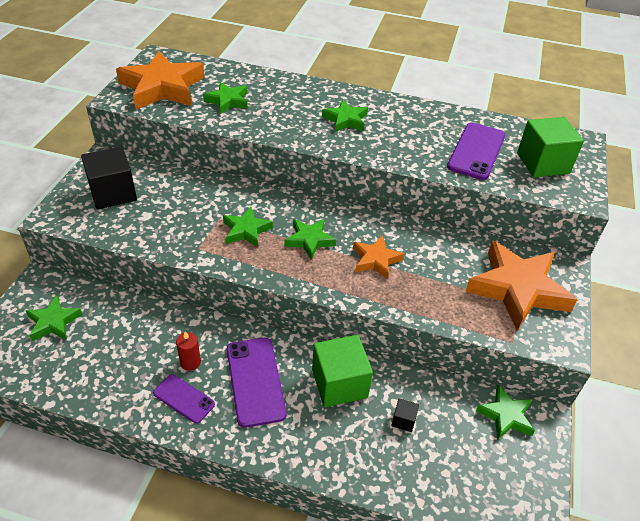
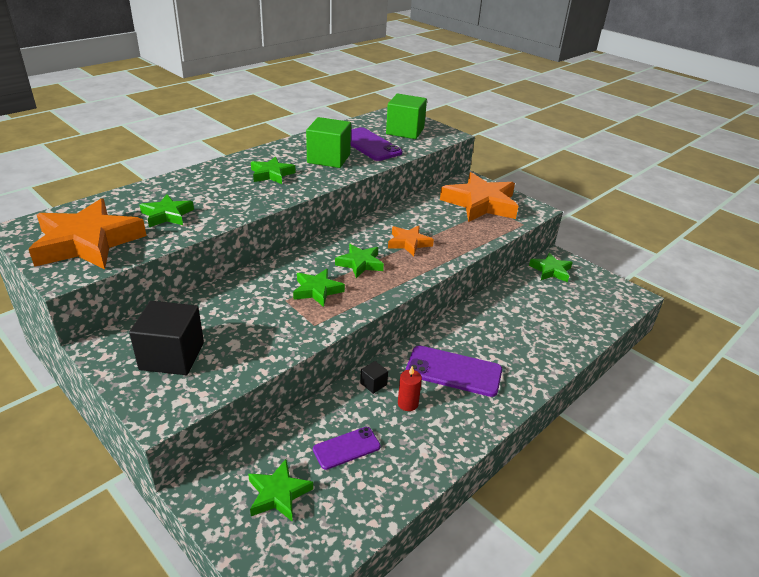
camera: 60 degrees left, 10 degrees down
purple phone [153,374,215,424] -> purple phone moved to [313,427,381,470]
green cube [312,335,373,407] -> green cube moved to [306,117,351,168]
black cube [391,399,419,432] -> black cube moved to [360,361,388,394]

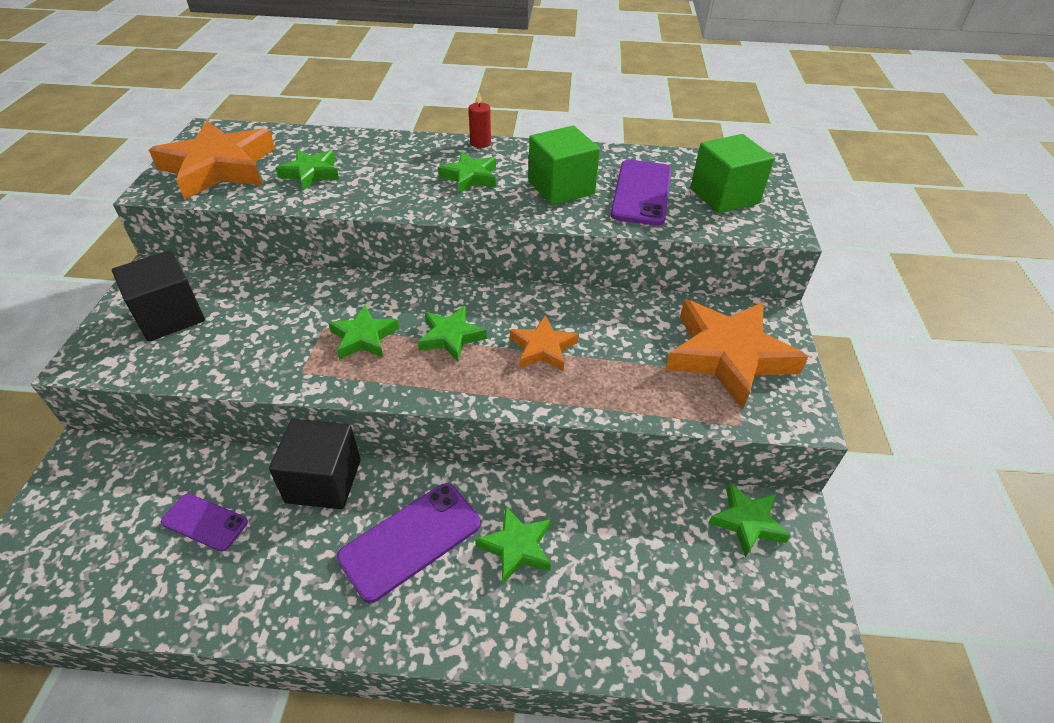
camera: 50 degrees right, 10 degrees up
green star [248,459,313,522] -> green star moved to [475,506,551,585]
black cube [360,361,388,394] -> black cube [269,419,361,509], size x2.30
red candle [398,366,422,411] -> red candle moved to [469,93,491,148]
purple phone [406,345,502,397] -> purple phone turned 75 degrees clockwise [337,483,481,603]

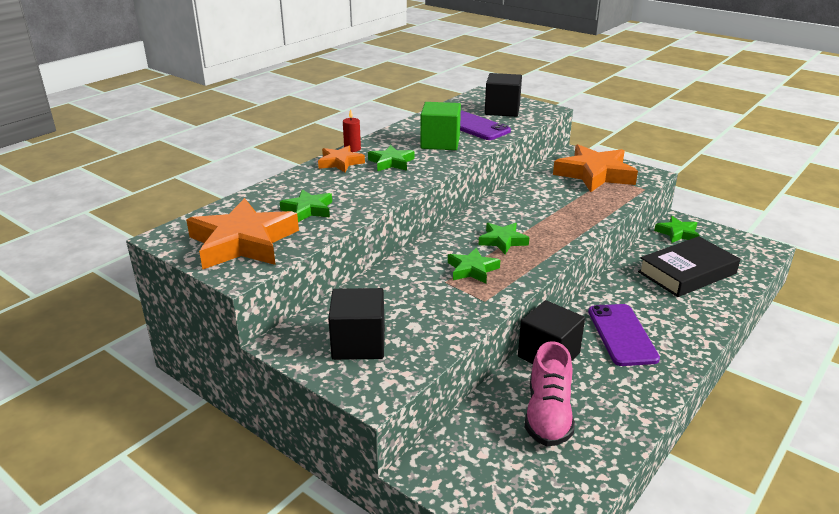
camera: 55 degrees left, 15 degrees down
purple phone [161,494,248,551] -> pink shoe [525,341,575,446]
green star [475,506,551,585] -> none
orange star [510,315,579,371] -> orange star moved to [318,145,365,173]
green cube [690,134,775,214] -> black cube [485,73,522,117]
none -> black book [638,236,740,297]

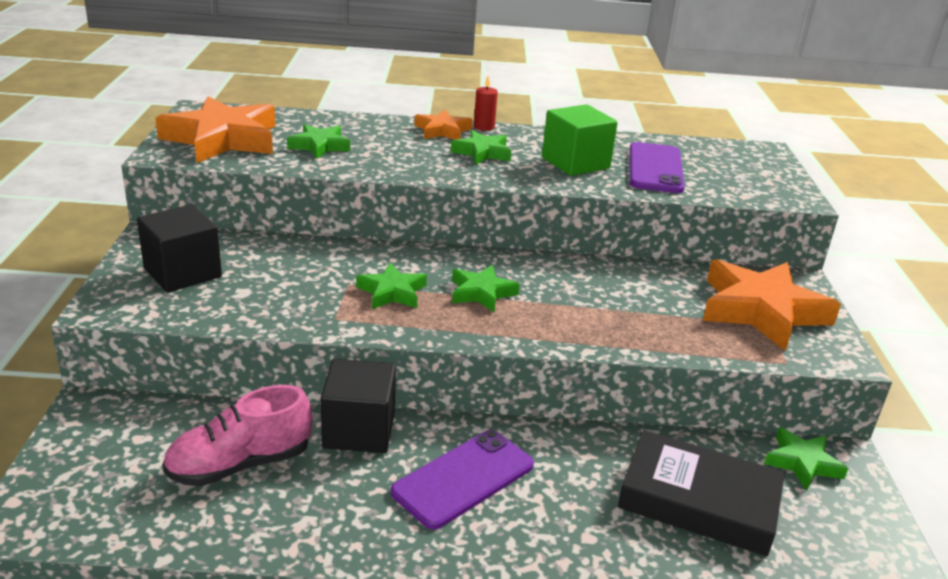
camera: 50 degrees right, 0 degrees up
black cube [485,73,522,117] -> none

